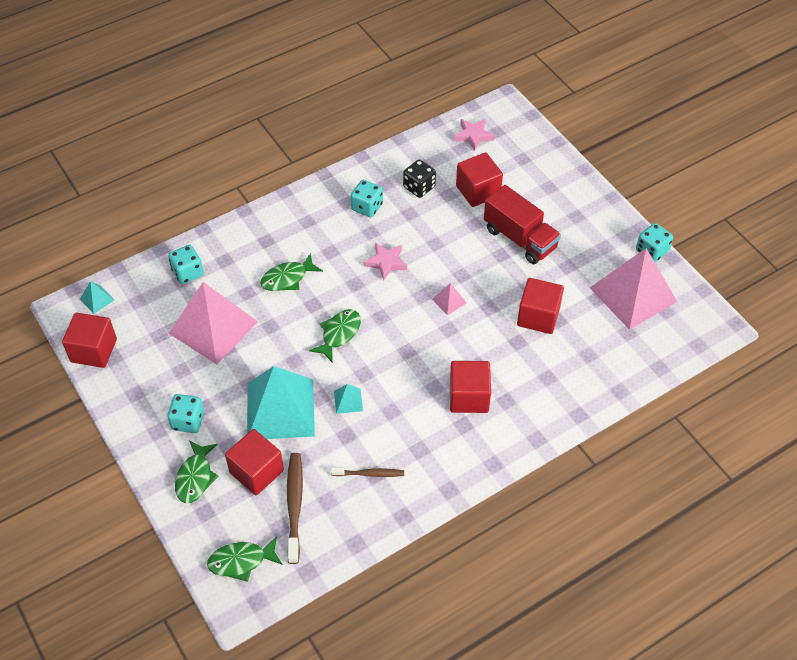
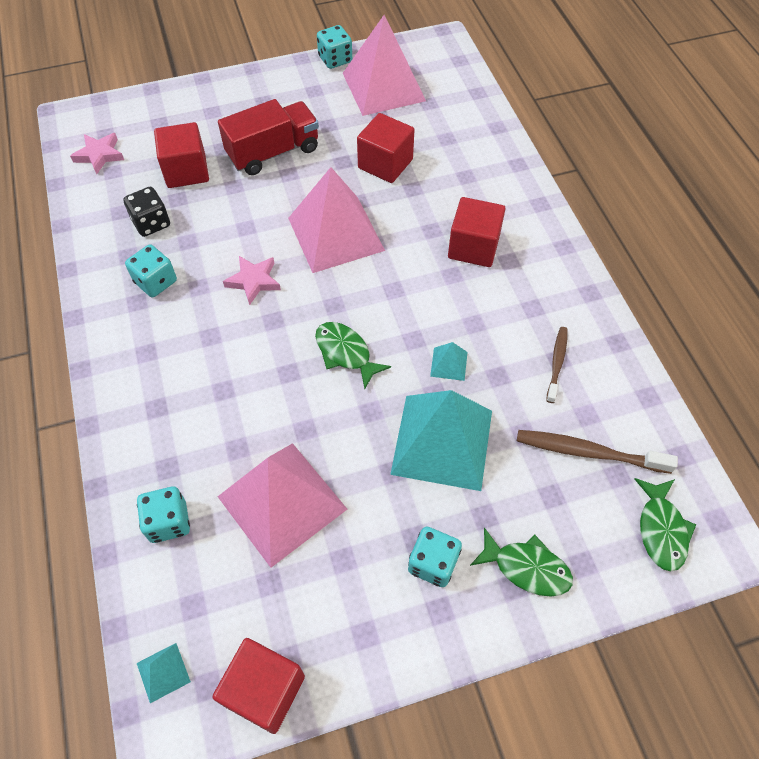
camera: 75 degrees left, 5 degrees up
red cube [225,429,284,495] -> none
green fish [260,253,323,291] -> none
pink pyramid [432,283,467,315] -> pink pyramid [288,167,385,273], size x2.47

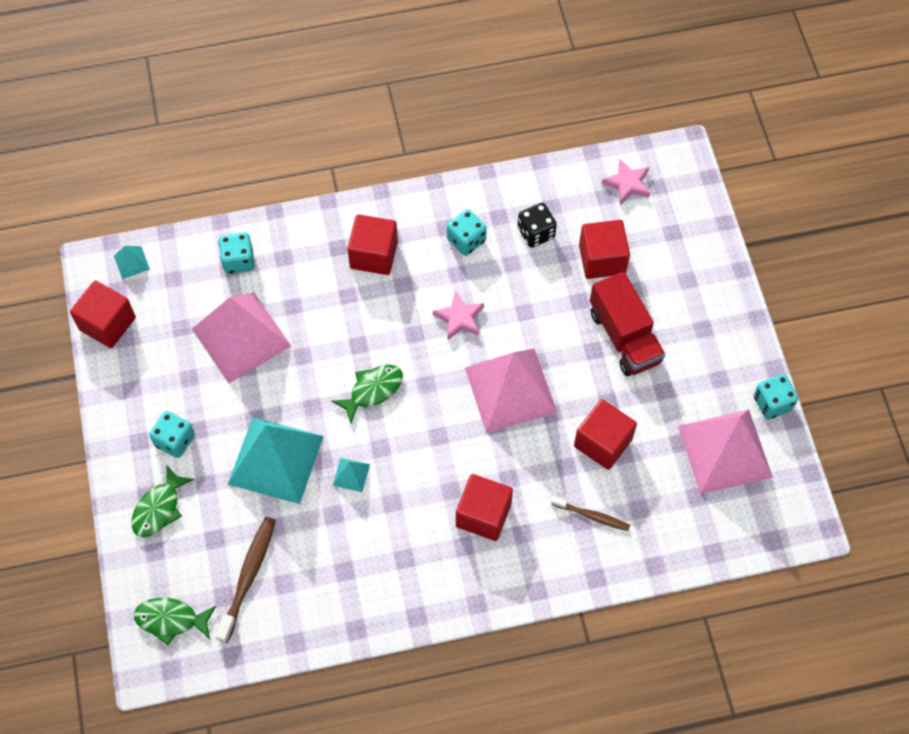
camera: 95 degrees right, 5 degrees up
brown toothbrush [546,327,568,403] -> brown toothbrush moved to [551,496,630,531]
none -> red cube [347,214,398,275]

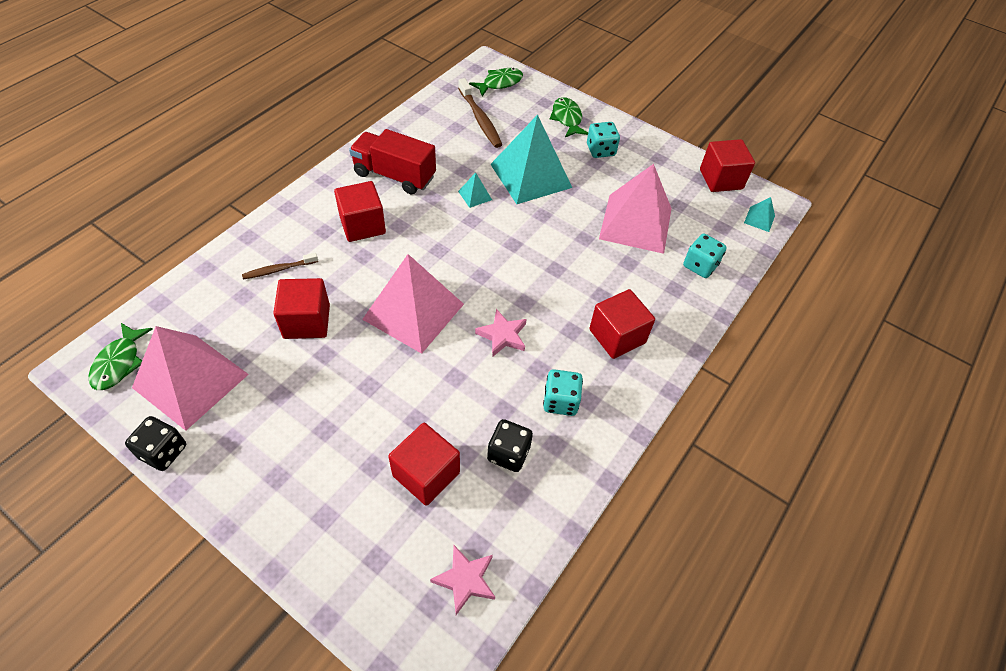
camera: 135 degrees right, 10 degrees down
green fish [331,364,403,423] -> green fish moved to [89,323,153,390]
red truck [590,272,665,376] -> red truck moved to [349,129,436,195]
turquoise dice [754,374,798,420] -> black dice [125,416,186,471]

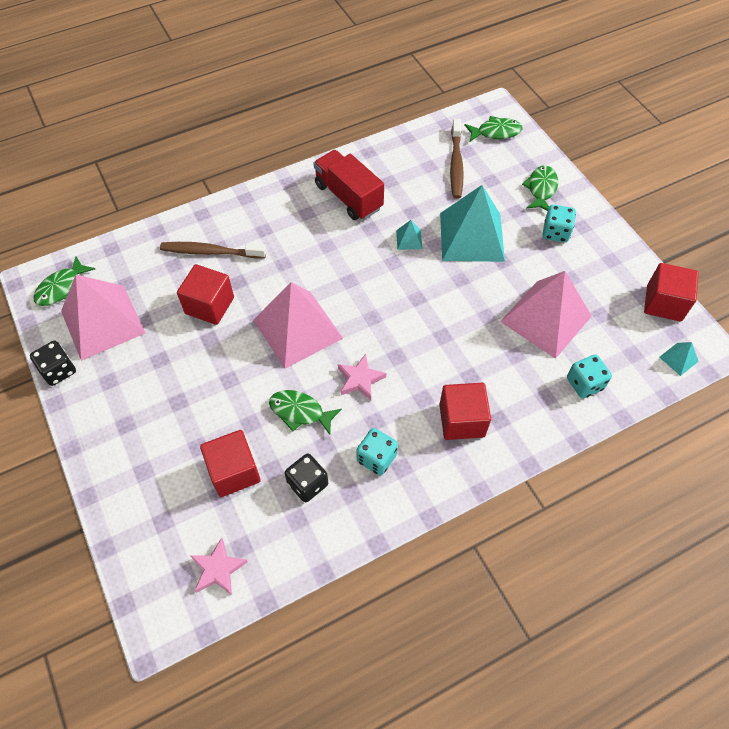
camera: 30 degrees right, 5 degrees up
brown toothbrush [242,253,318,279] -> brown toothbrush [160,242,266,259], size x1.61
red cube [334,181,386,242] -> none
none -> green fish [269,390,342,435]

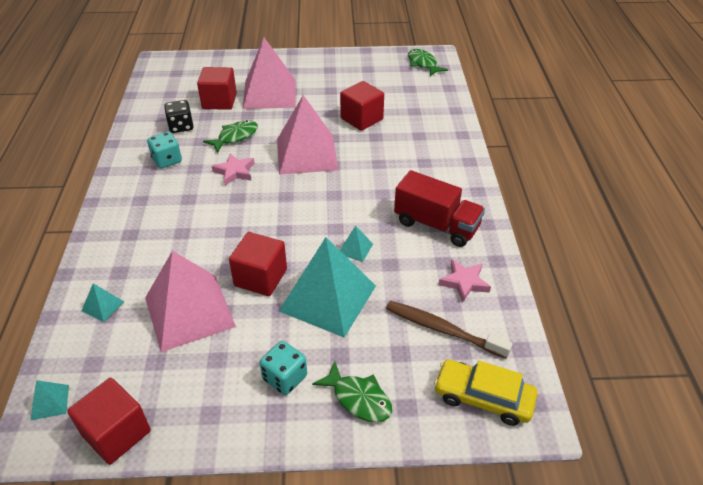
camera: 115 degrees right, 15 degrees down
black dice [30,341,76,386] -> none
pink pyramid [61,275,145,361] -> pink pyramid moved to [243,38,296,109]
brown toothbrush [160,242,266,259] -> none
pink star [191,537,248,595] -> pink star moved to [438,259,491,303]
red truck [313,150,384,220] -> red truck turned 45 degrees clockwise [394,170,485,247]
red cube [439,383,491,440] -> red cube moved to [229,232,287,296]
green fish [464,116,522,142] -> yellow car [434,360,537,426]
turquoise dice [567,354,612,399] -> turquoise pyramid [82,283,124,322]

